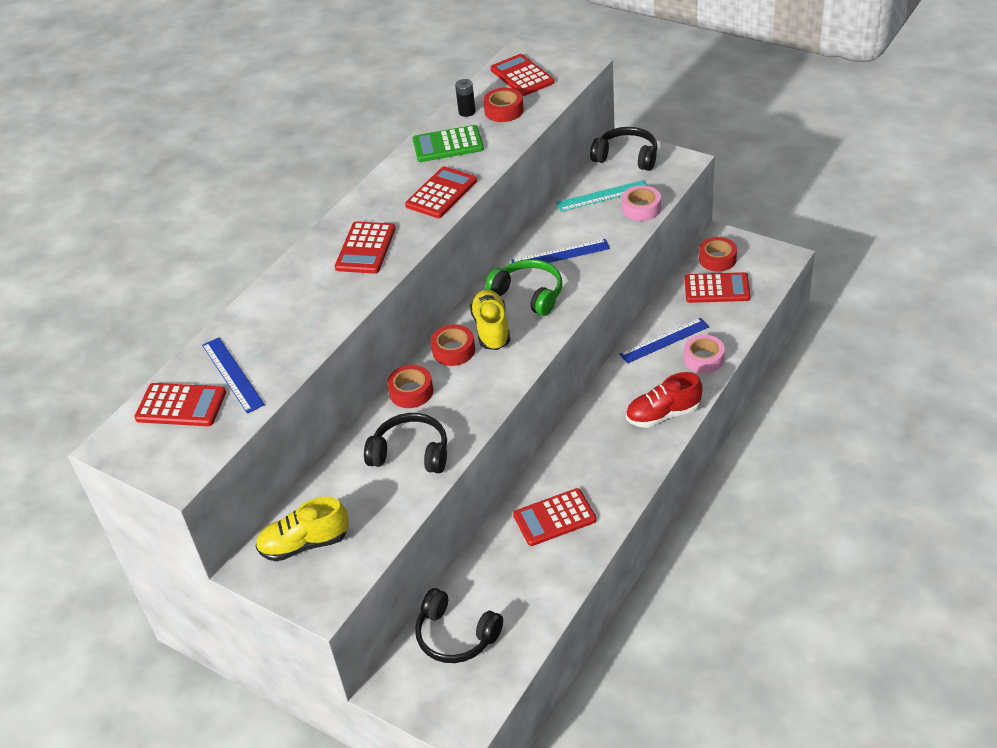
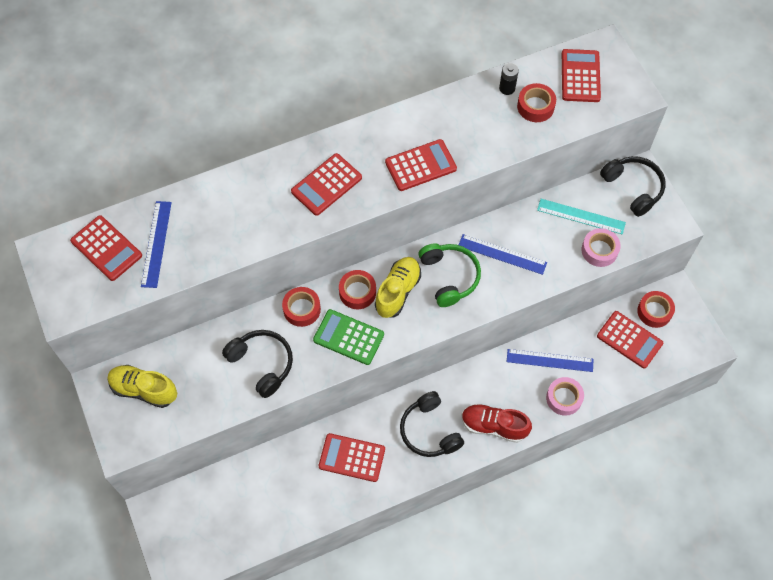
camera: 30 degrees right, 20 degrees up
green calculator [413,125,484,162] -> green calculator moved to [313,309,384,365]
black headphones [415,588,503,663] -> black headphones moved to [400,391,464,457]

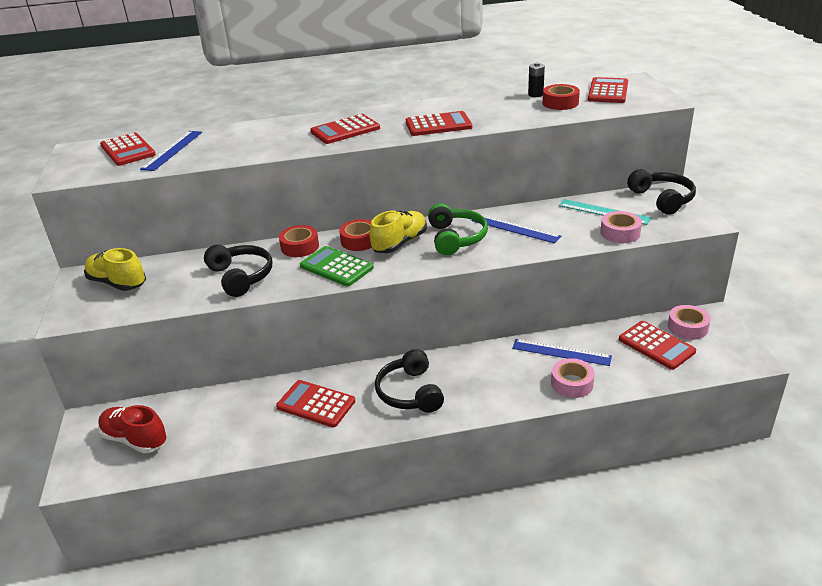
camera: 15 degrees right, 30 degrees down
red shoe [462,404,532,443] -> red shoe moved to [98,405,167,453]
red tape [637,291,675,328] -> pink tape [668,305,711,340]

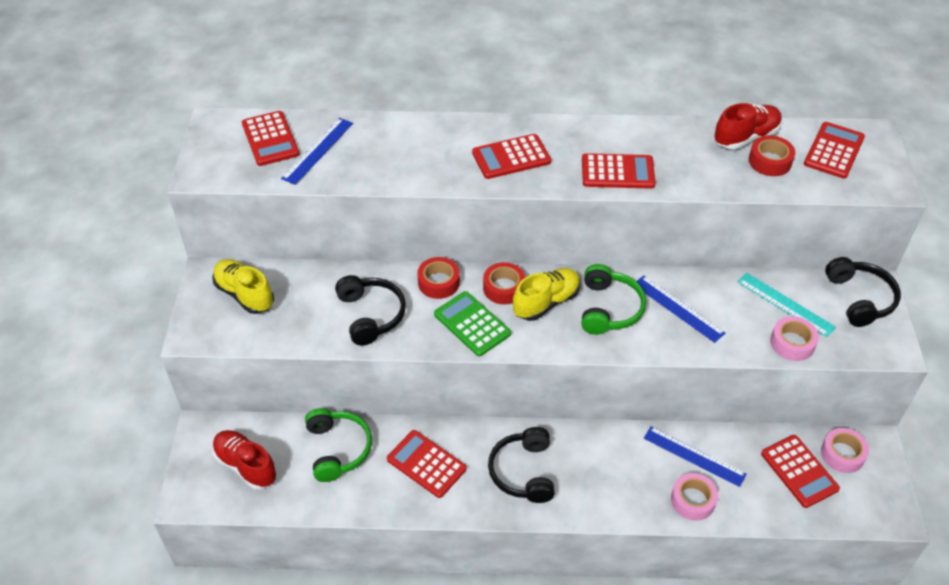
camera: 10 degrees right, 15 degrees up
black battery [528,62,545,97] -> red shoe [714,103,782,149]
none -> green headphones [305,408,372,482]

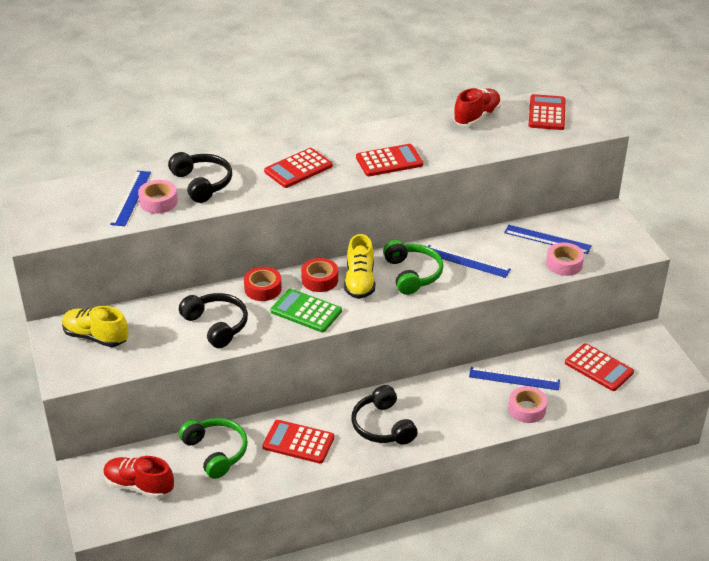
camera: 20 degrees left, 10 degrees down
red calculator [242,111,299,166] -> none
yellow shoe [513,268,580,321] -> yellow shoe turned 150 degrees clockwise [344,234,375,299]
turquoise ruler [738,273,836,337] -> blue ruler [504,225,592,254]
red tape [749,136,795,176] -> none
pink tape [821,428,869,473] -> pink tape moved to [138,180,178,214]
black headphones [825,257,901,327] -> black headphones moved to [168,152,232,203]

